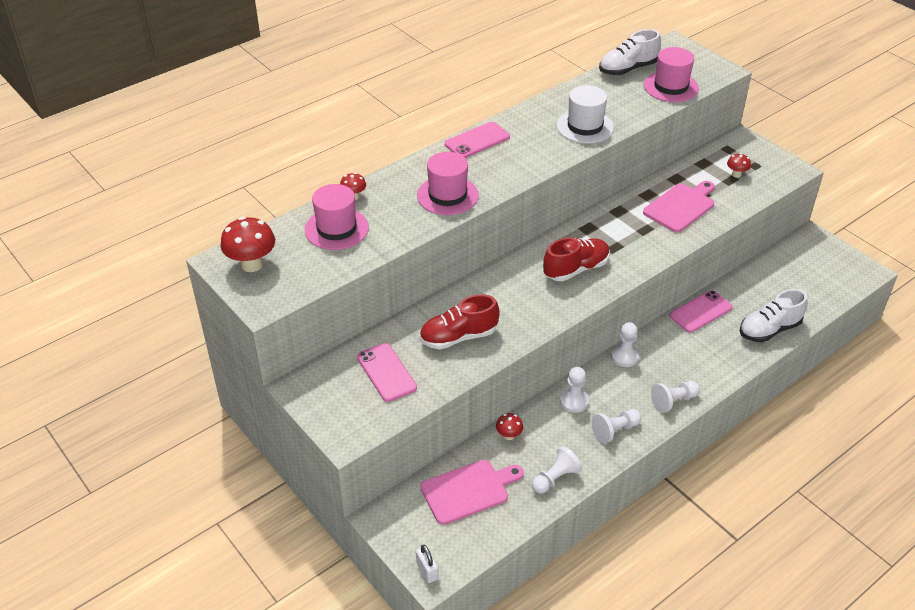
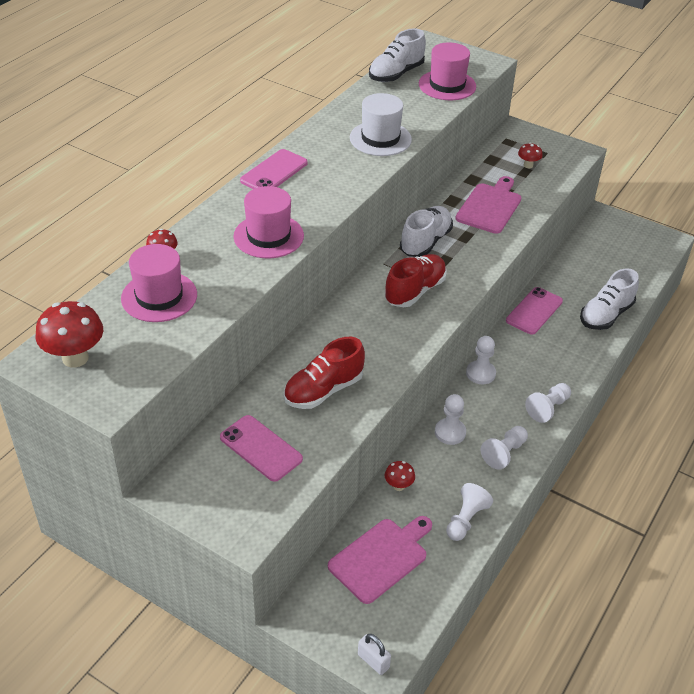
camera: 20 degrees left, 0 degrees up
none -> white shoe [400,206,453,257]

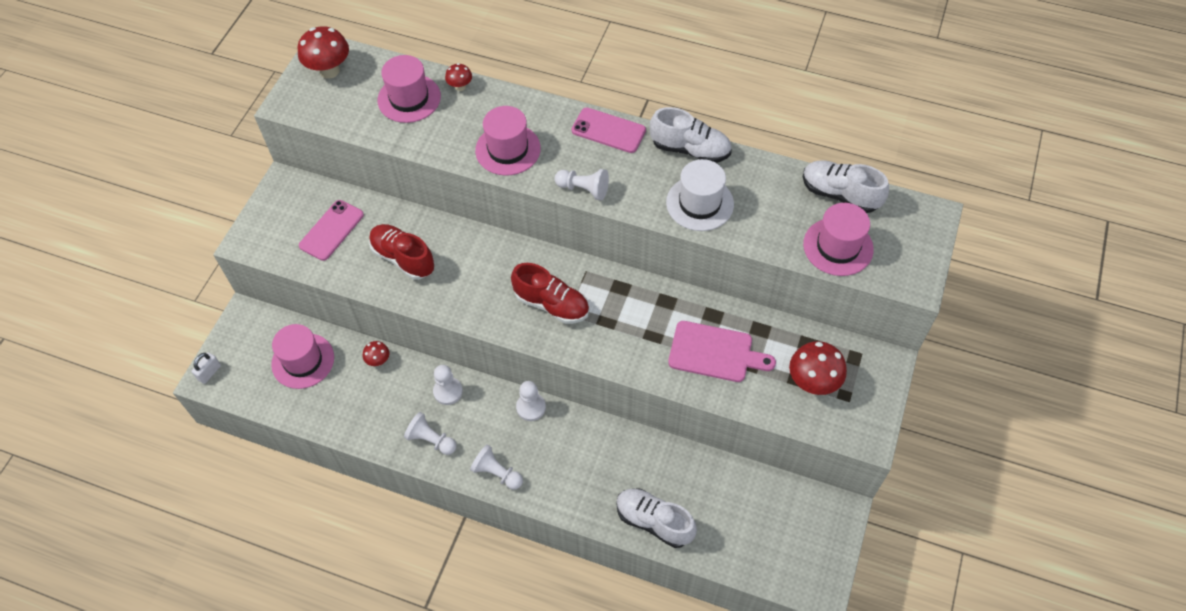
camera: 80 degrees right, 15 degrees up
pink cutting board [328,516,432,604] -> pink hat [271,324,334,389]
white shoe [400,206,453,257] -> white shoe moved to [650,107,732,163]
white pawn [446,483,493,541] -> white pawn moved to [554,169,609,201]
pink phone [506,287,563,335] -> none
red mushroom [518,143,543,168] -> red mushroom [789,341,847,395], size x1.89

